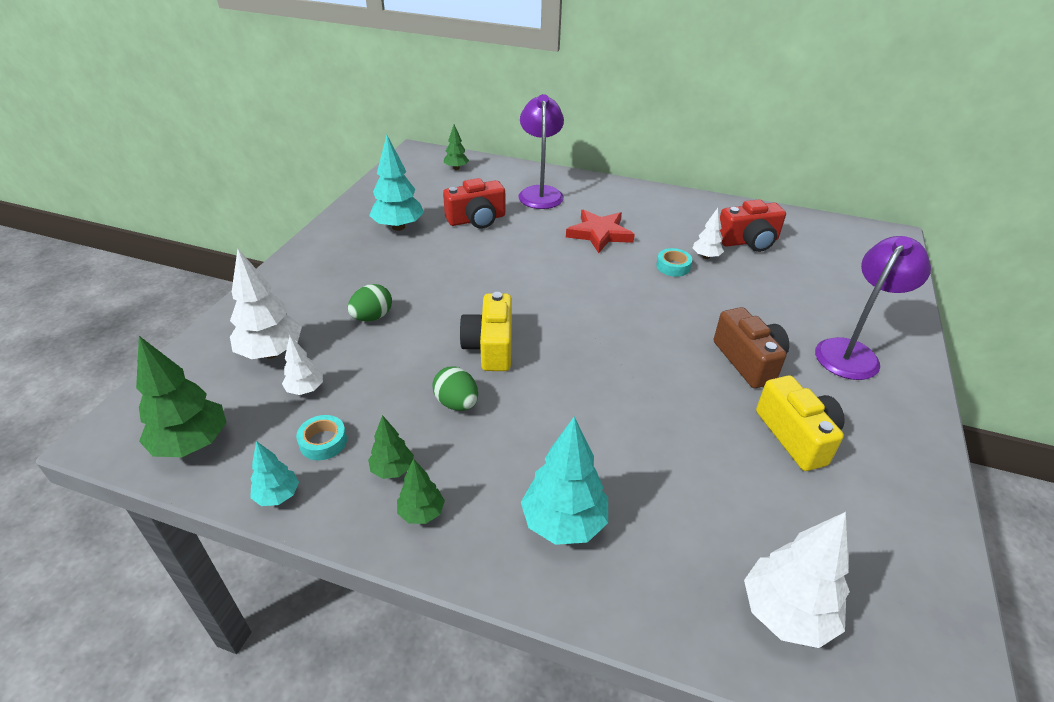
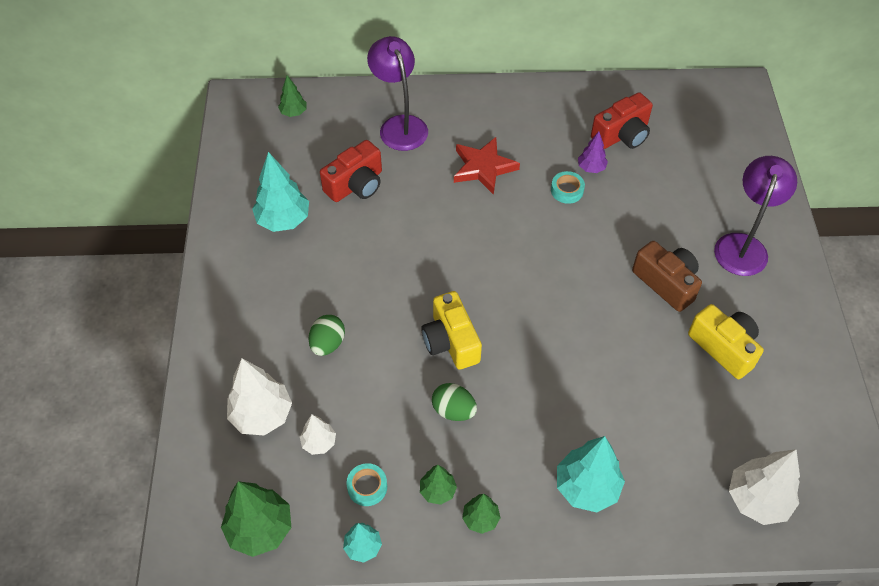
camera: 20 degrees left, 15 degrees up
white tree [693,208,724,259] -> purple tree [578,131,608,173]

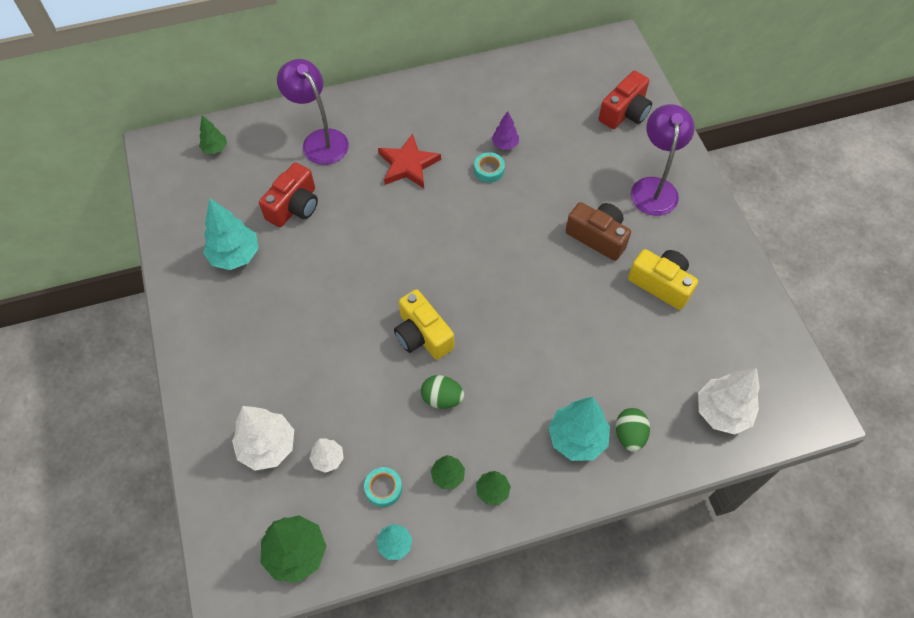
camera: 15 degrees left, 5 degrees up
green egg [309,315,345,356] -> green egg moved to [616,408,650,452]
red camera [591,92,653,149] -> red camera moved to [599,71,652,129]

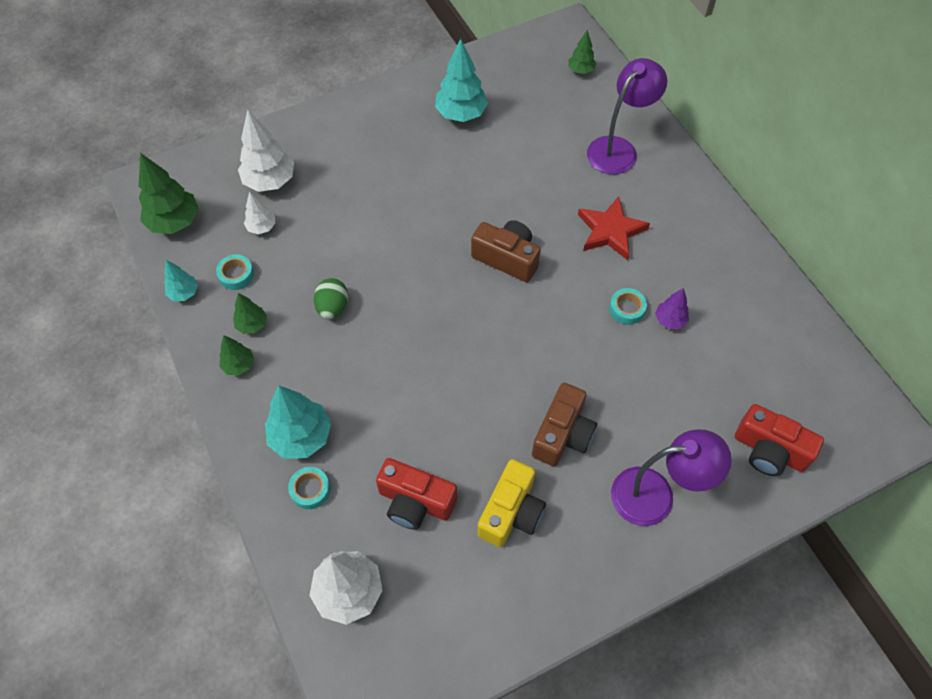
camera: 80 degrees right, 0 degrees up
red camera [259,162,318,227] -> red camera moved to [376,458,457,530]
yellow camera [394,289,454,360] -> none
green egg [616,408,650,452] -> turquoise tape [288,467,330,509]
none -> brown camera [471,220,541,282]

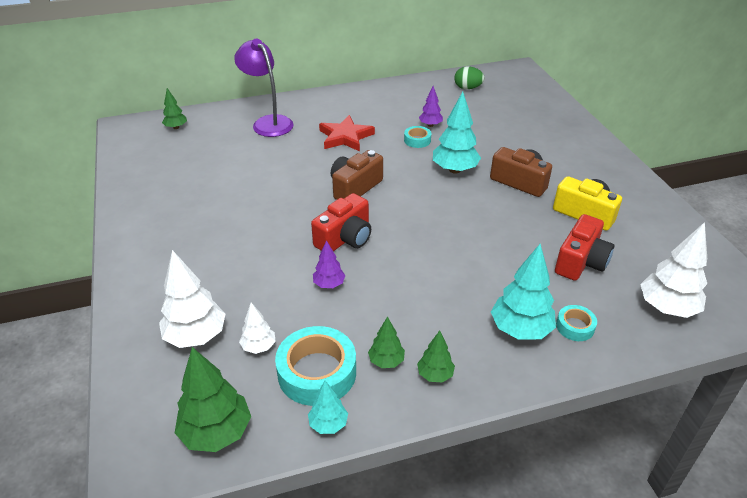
camera: 80 degrees left, 20 degrees down
turquoise tape [216,254,254,290] -> turquoise tape [275,326,356,406], size x1.96
green egg [314,278,348,319] -> green egg moved to [454,66,485,89]
turquoise tree [435,39,488,122] -> turquoise tree moved to [433,92,481,174]
purple lamp [611,429,732,526] -> none
red camera [735,404,824,476] -> red camera moved to [311,193,371,251]
none -> purple tree [313,240,345,288]

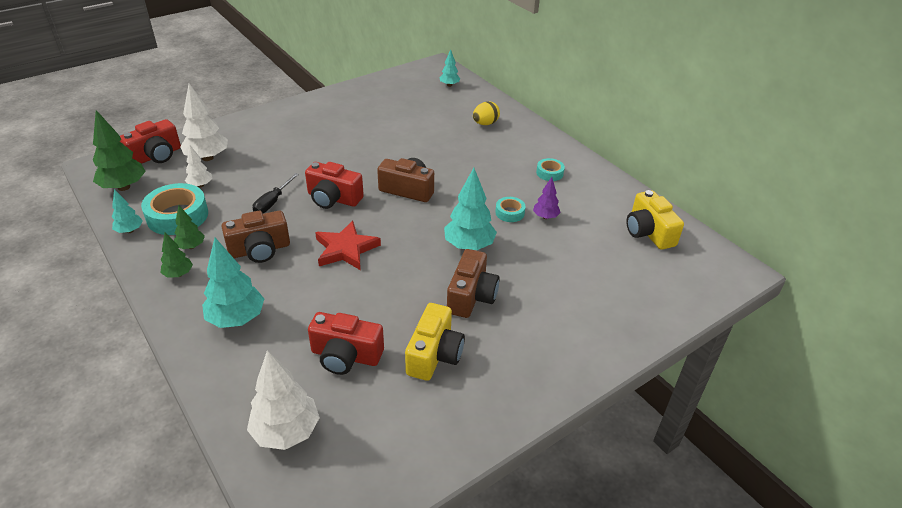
camera: 70 degrees right, 0 degrees up
green tree [162,88,187,129] -> turquoise tree [439,49,460,87]
purple lamp [234,39,293,137] -> yellow egg [473,101,500,125]
purple tree [313,240,345,288] -> black screwdriver [253,173,299,213]
red star [319,115,375,151] -> red star moved to [315,220,381,270]
green egg [454,66,485,89] -> yellow camera [626,190,684,250]
turquoise tape [556,305,597,341] -> turquoise tape moved to [536,158,565,181]
none -> red camera [120,119,181,164]
none -> brown camera [222,211,290,263]

